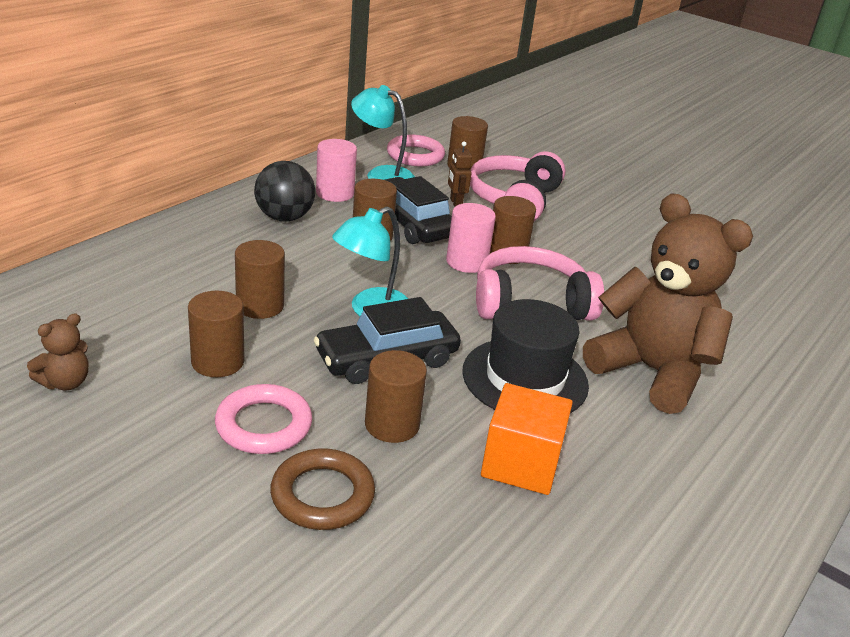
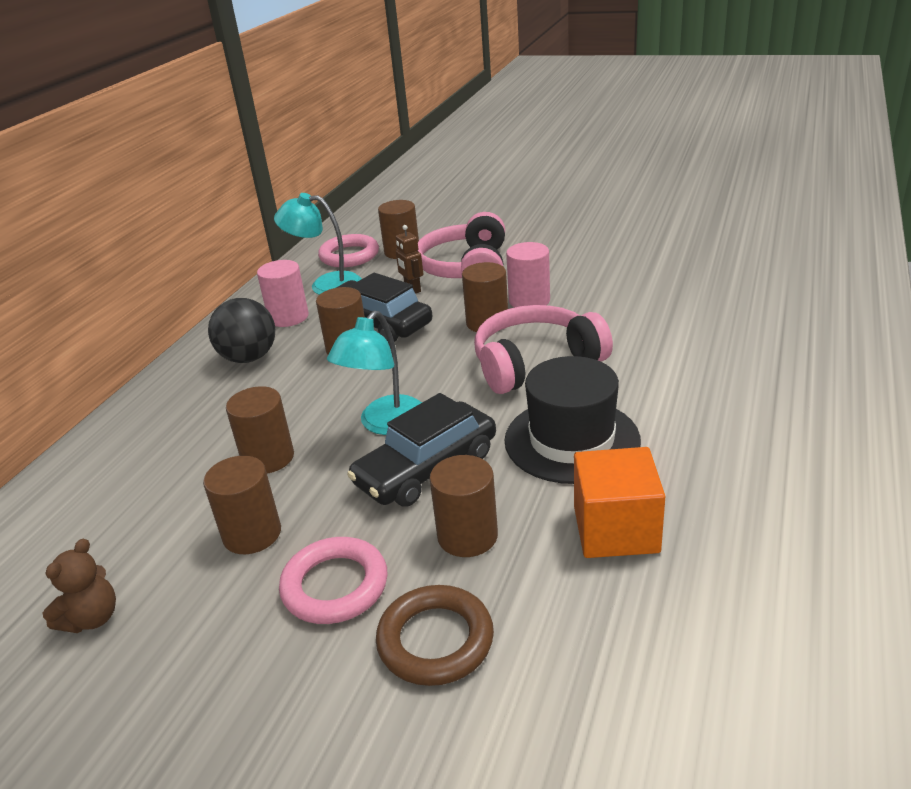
camera: 10 degrees left, 0 degrees up
pink cylinder [446,203,496,273] -> pink cylinder moved to [506,242,550,308]
brown teddy bear [583,193,753,414] -> none

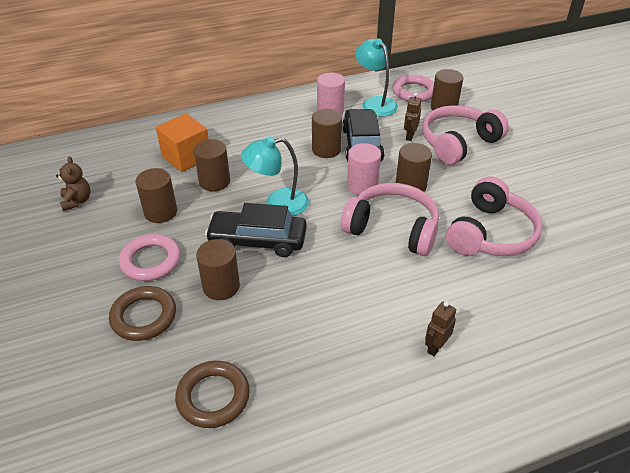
camera: 45 degrees right, 10 degrees up
brown teddy bear [43,539,116,633] -> brown teddy bear turned 90 degrees counterclockwise [56,156,91,211]
black ball [208,298,275,363] -> none
black hat [504,356,641,484] -> none
pink cylinder [506,242,550,308] -> pink cylinder moved to [347,143,381,195]
orange cube [574,447,665,558] -> orange cube moved to [156,113,209,172]
none -> brown ring [175,361,250,428]
none -> brown robot [425,301,456,356]
none -> pink headphones [446,177,543,256]

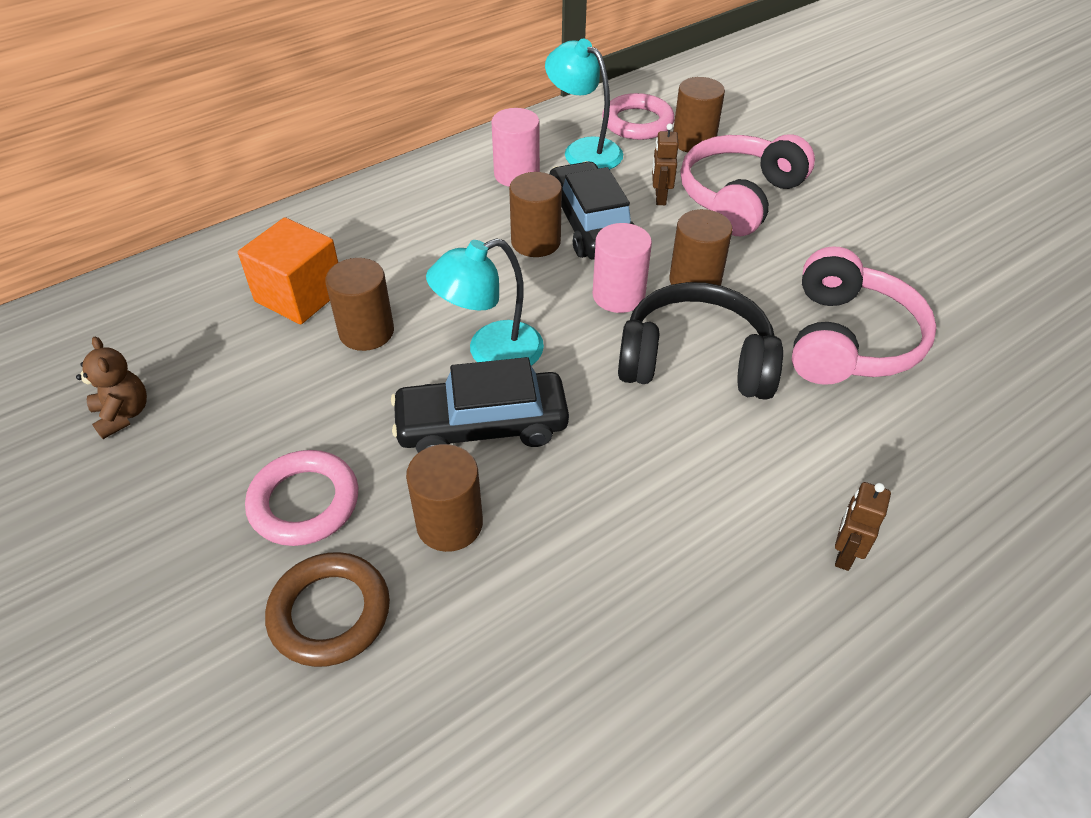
camera: 15 degrees left, 5 degrees up
brown cylinder [136,168,177,223] -> none
brown ring [175,361,250,428] -> none
pink headphones [341,183,439,256] -> black headphones [618,282,783,400]

